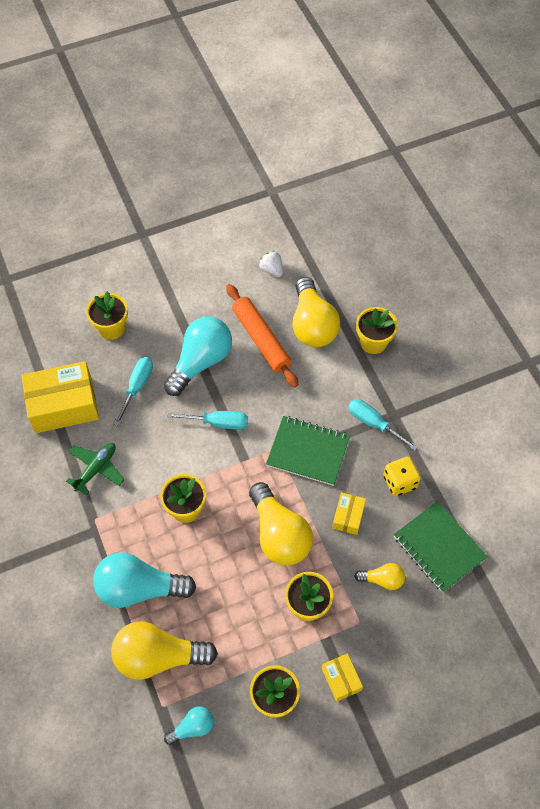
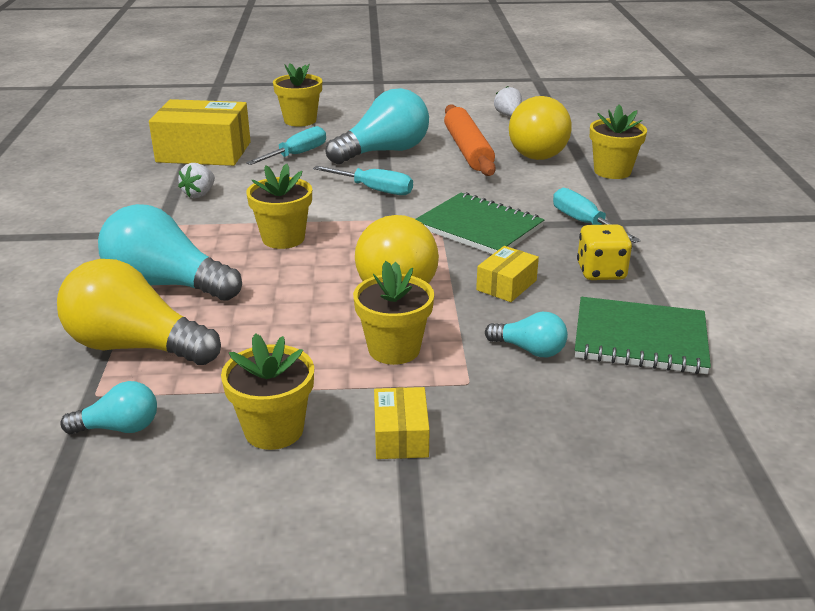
camera: 20 degrees right, 30 degrees down
green plane [66,443,124,496] -> white strawberry [178,163,215,198]
yellow light bulb [354,563,405,590] -> turquoise light bulb [485,312,568,357]
green notebook [394,501,488,593] -> green notebook turned 60 degrees counterclockwise [575,297,711,374]

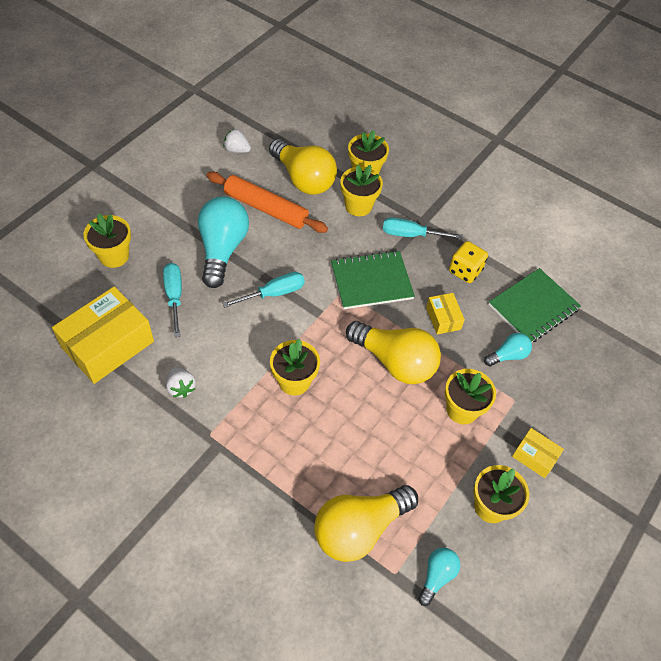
camera: 55 degrees left, 25 degrees up
turquoise light bulb [98,204,242,301] -> none
none -> yellow flower pot [341,165,383,216]

